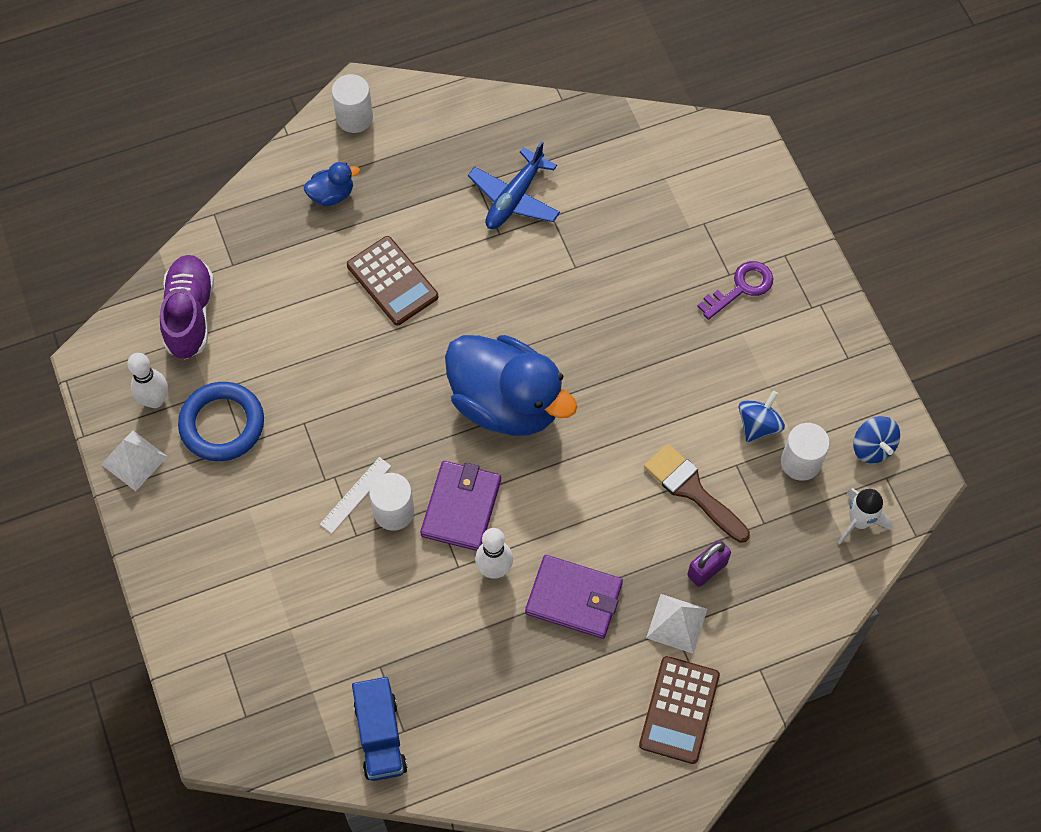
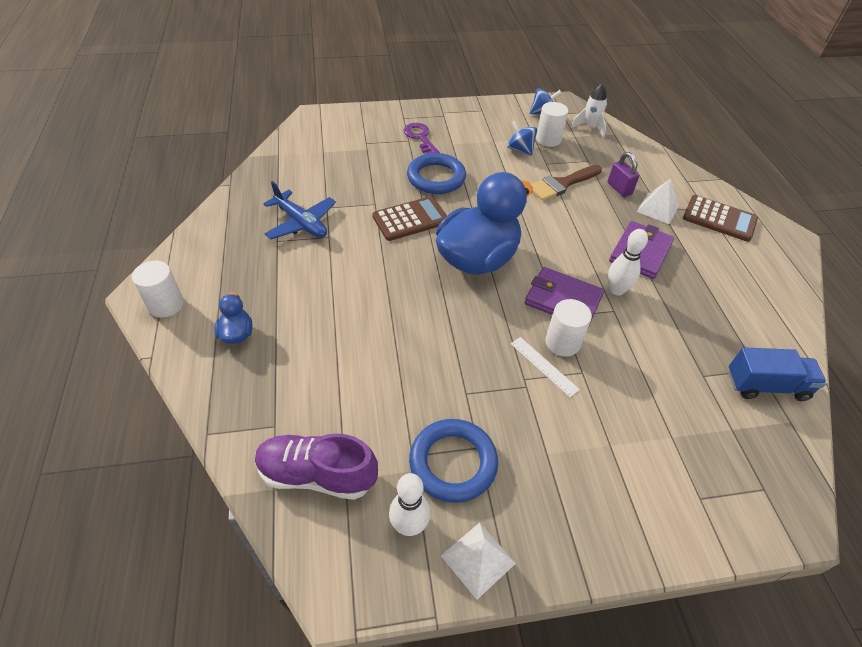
camera: 80 degrees left, 15 degrees down
brown calculator [347,236,438,325] -> brown calculator moved to [372,196,447,241]
none -> blue ring [407,153,466,194]

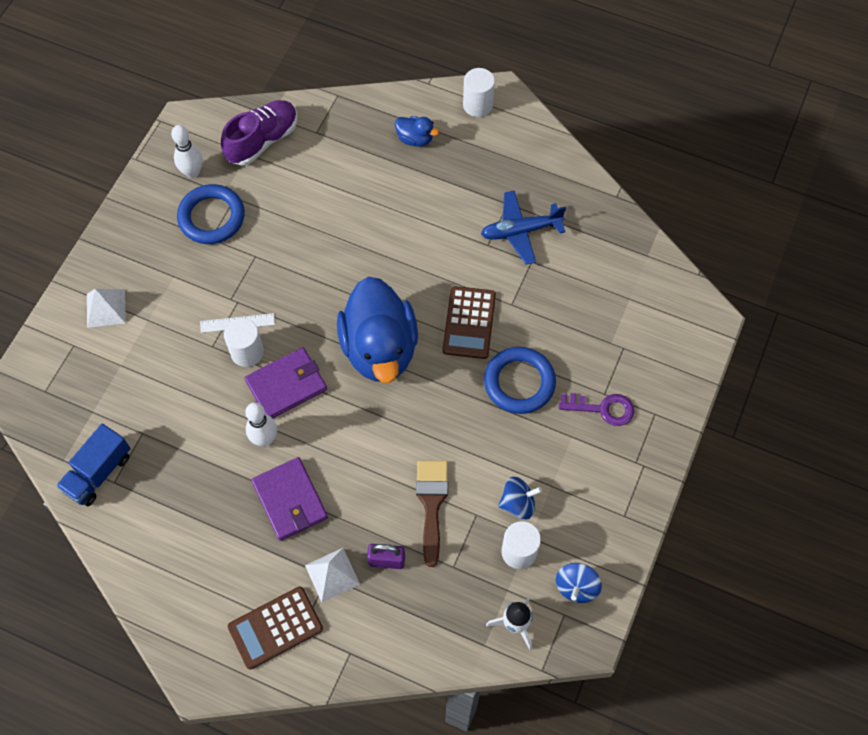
camera: 125 degrees right, 15 degrees up
white pyramid [441,523,516,600] -> white pyramid moved to [87,289,126,328]

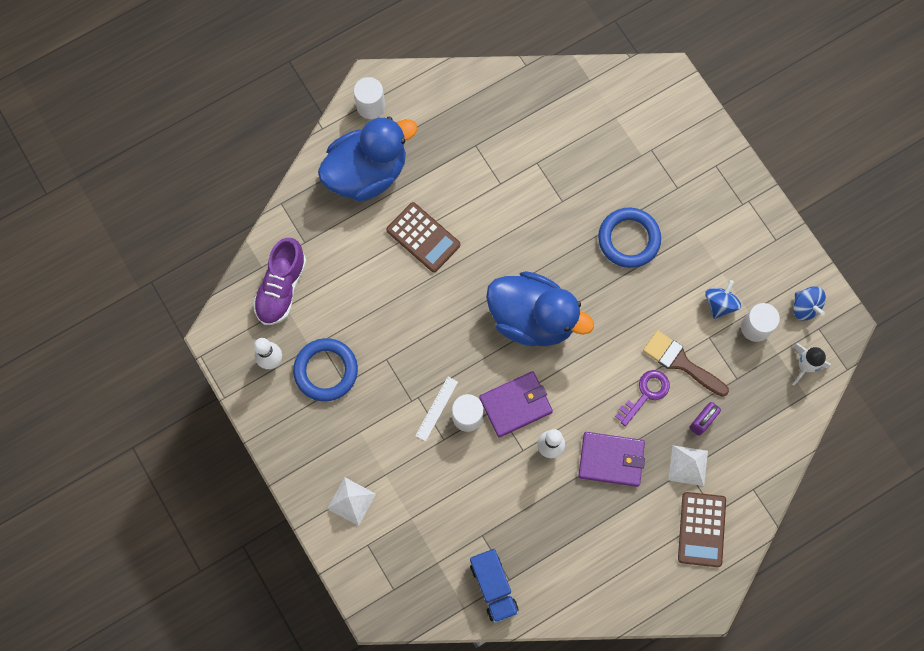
camera: 55 degrees left, 10 degrees up
purple shoe [221,100,297,166] -> purple shoe turned 150 degrees counterclockwise [253,238,307,325]
purple wallet [245,347,327,418] -> purple wallet turned 60 degrees clockwise [479,371,553,438]
blue duck [395,116,439,147] -> blue duck [318,117,417,202], size x2.38
brown calculator [442,286,496,359] -> brown calculator moved to [386,202,460,272]
blue plane [481,191,566,264] -> none
purple key [559,393,634,426] -> purple key moved to [615,370,670,426]

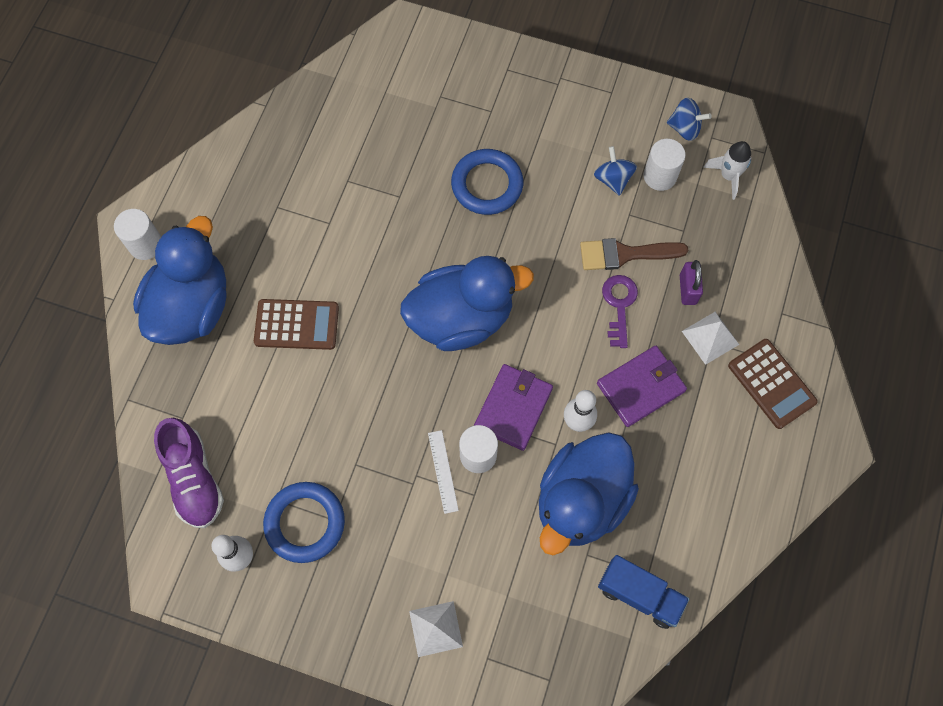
camera: 40 degrees left, 5 degrees down
none -> blue duck [539,432,639,555]

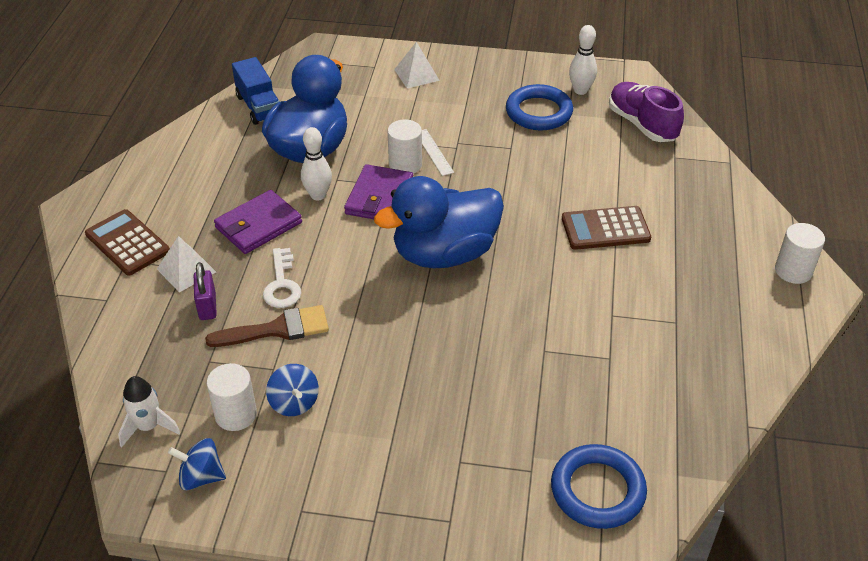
camera: 170 degrees right, 25 degrees down
blue duck [133,216,226,345] -> none
blue ring [451,149,523,215] -> blue ring moved to [551,444,647,529]
blue truck [598,555,689,629] -> blue truck turned 135 degrees counterclockwise [232,57,280,125]
purple key [602,275,638,348] -> white key [263,248,301,308]

